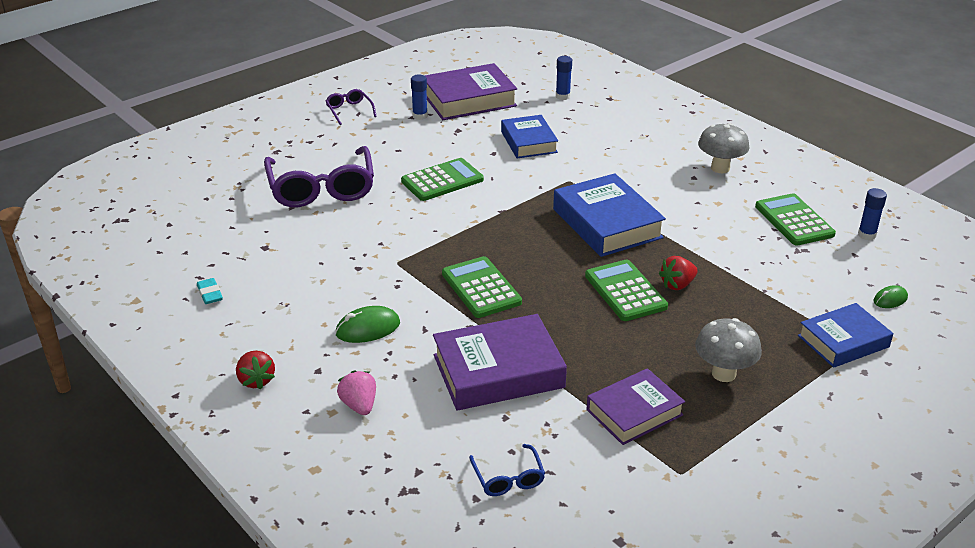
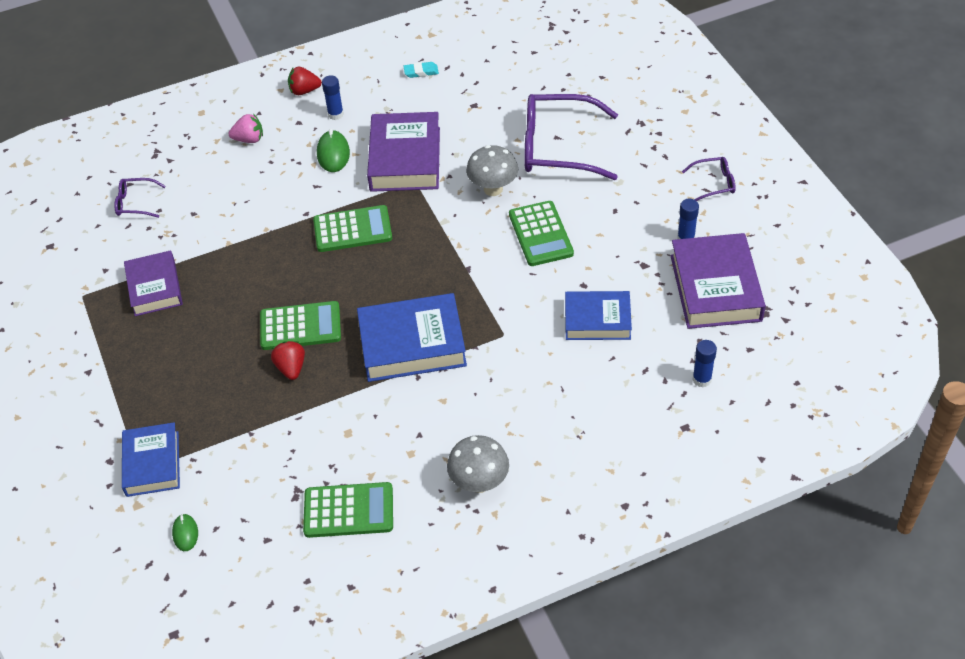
camera: 110 degrees right, 15 degrees up
purple book [433,314,567,411] -> purple book moved to [367,112,440,192]
blue glasses [469,444,545,496] -> purple glasses [114,178,166,218]
grey mushroom [695,318,762,382] -> grey mushroom moved to [466,145,518,196]
blue glue stick [858,188,887,240] -> blue glue stick moved to [322,75,344,120]

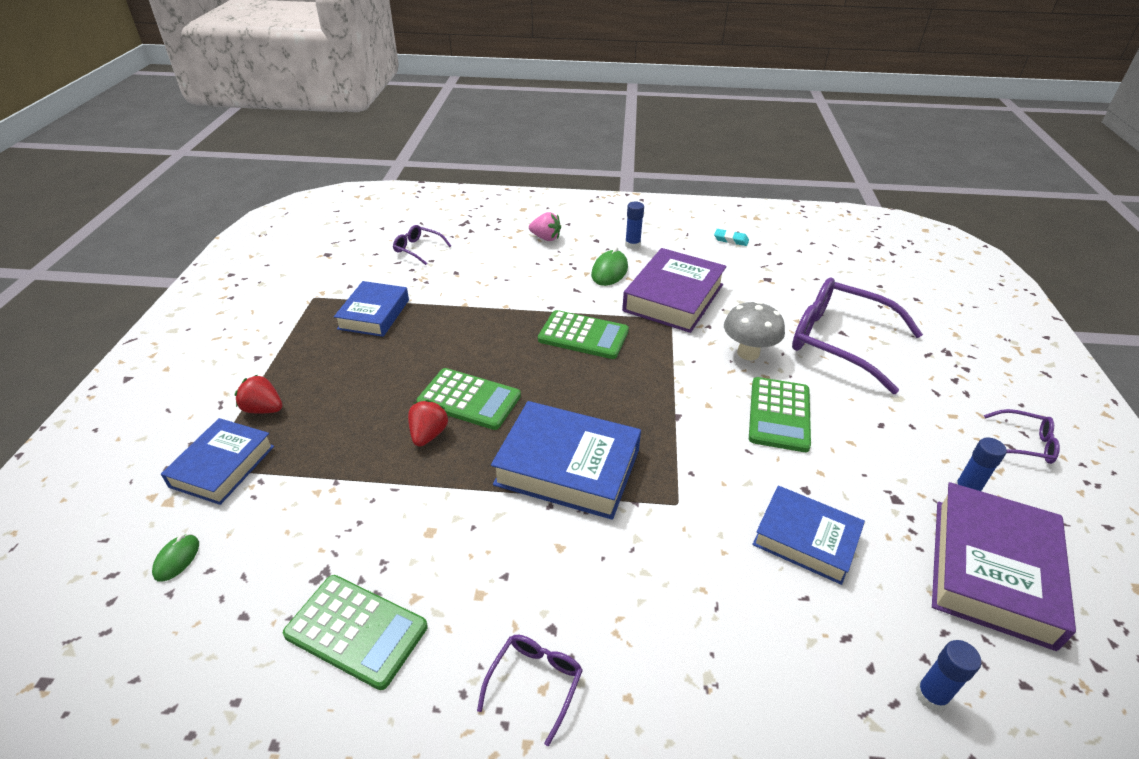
camera: 25 degrees right, 10 degrees down
purple book [124,251,183,316] -> blue book [334,281,409,337]
red strawberry [288,67,322,95] -> red strawberry moved to [235,375,283,414]
grey mushroom [447,435,509,493] -> purple glasses [477,635,583,746]

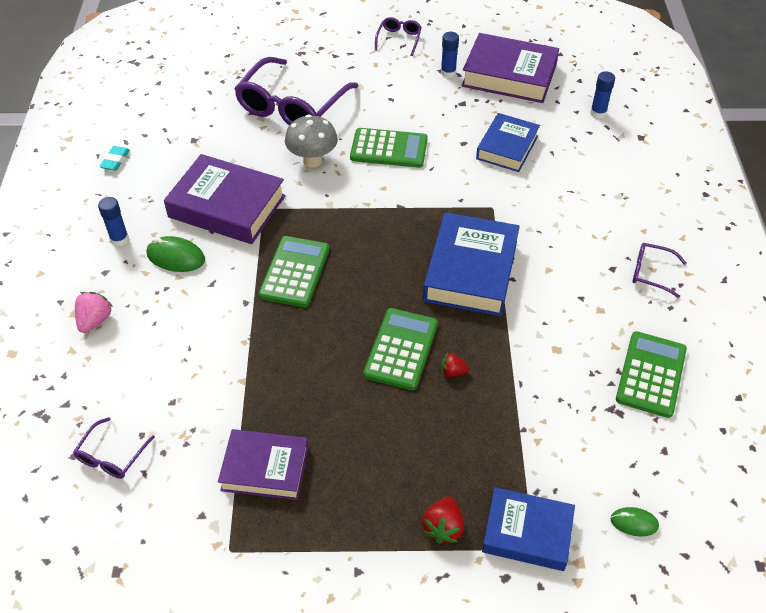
camera: 95 degrees left, 10 degrees up
blue book [334,281,409,337] -> purple book [218,429,309,500]
red strawberry [408,400,449,447] -> red strawberry [441,353,469,377], size x0.64

